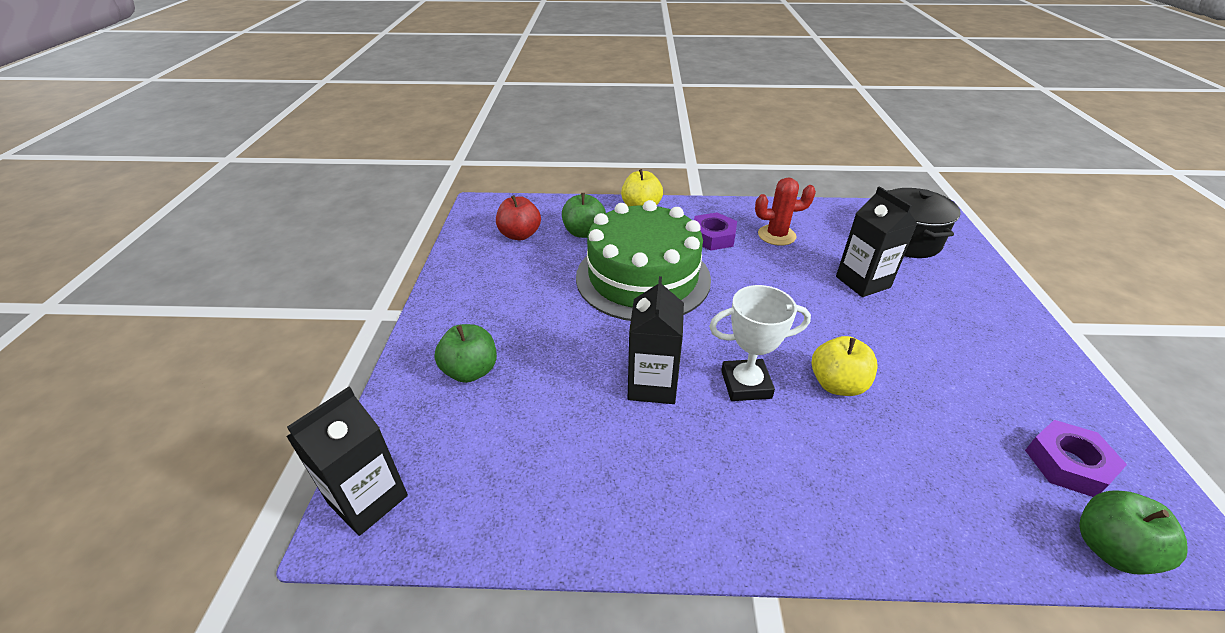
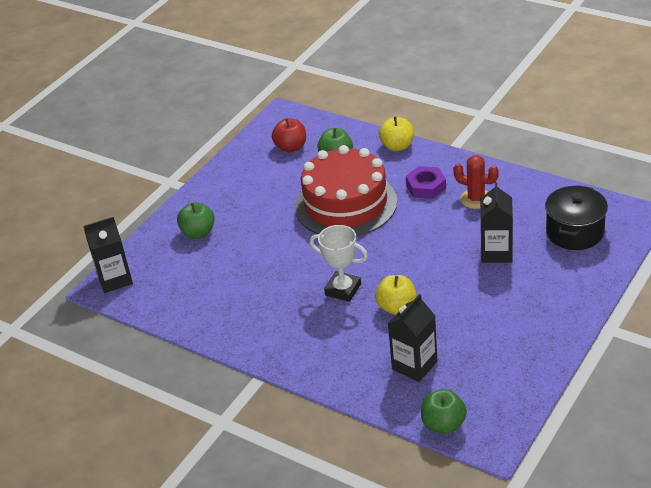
camera: 35 degrees right, 0 degrees up
green cake [576,200,711,321] -> red cake [295,145,397,237]
black carton [628,276,684,404] -> black carton moved to [388,294,437,382]
purple nut [1025,420,1127,497] -> none

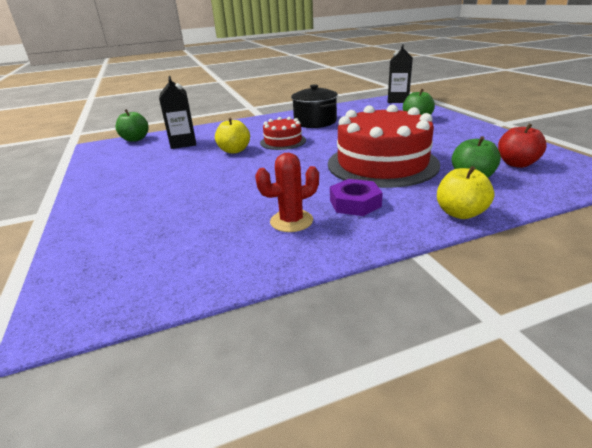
camera: 125 degrees right, 10 degrees down
white trophy [310,225,368,302] -> red cake [260,117,306,150]
black carton [481,183,513,263] -> none
black pot [545,185,608,250] -> black pot moved to [291,84,338,128]

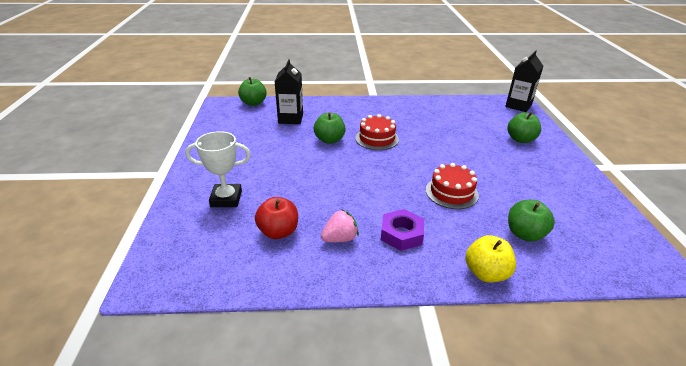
camera: 15 degrees right, 5 degrees up
yellow apple [215,118,250,154] -> green apple [314,112,346,144]
red cactus [255,153,319,232] -> pink strawberry [321,209,359,242]
black pot [291,84,338,128] -> none
red cake [328,105,440,188] -> red cake [426,163,479,209], size x0.50
red apple [498,124,547,168] -> red apple moved to [255,197,298,239]
none -> white trophy [185,131,251,207]

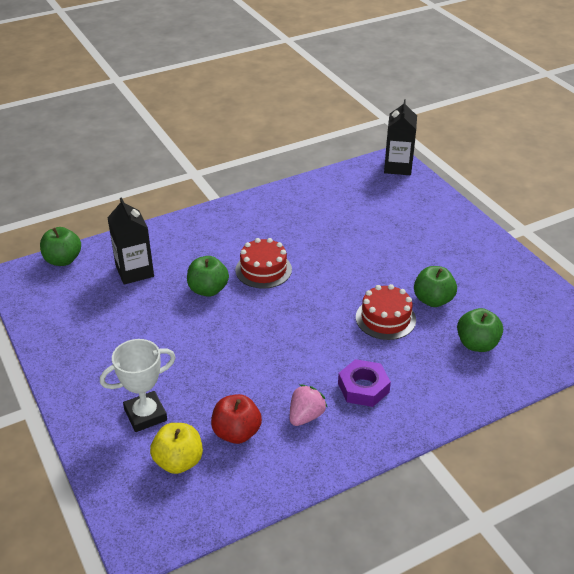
camera: 25 degrees left, 5 degrees up
yellow apple [465,235,516,283] -> yellow apple moved to [150,423,203,474]
green apple [507,112,541,143] -> green apple moved to [414,266,457,307]

